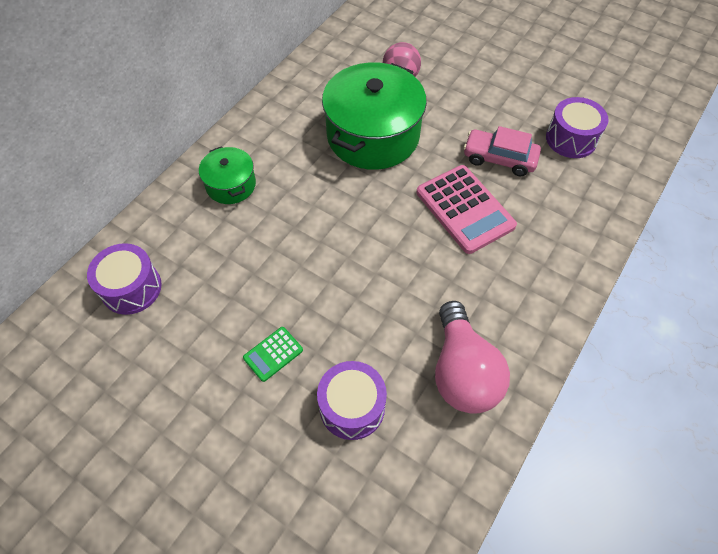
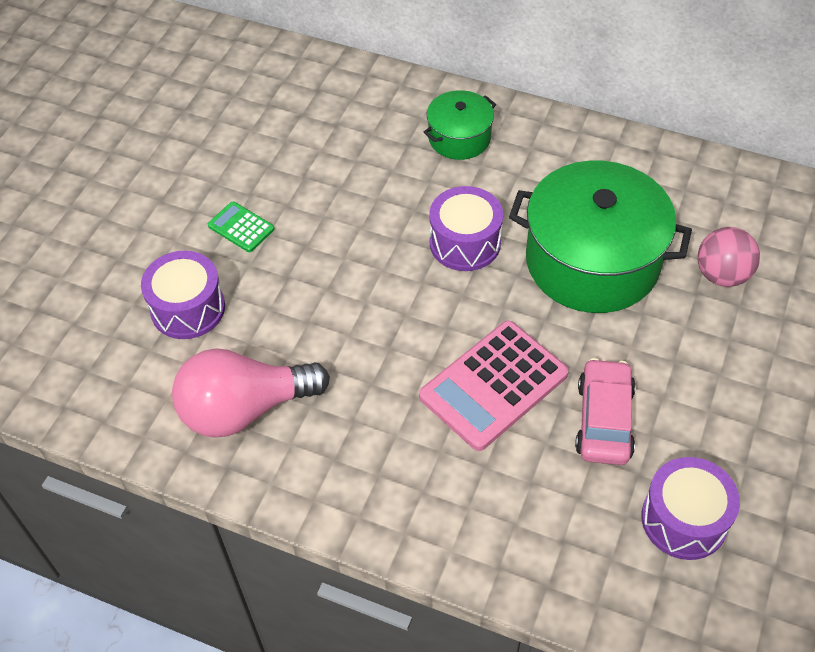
camera: 80 degrees right, 5 degrees down
purple drum [87,243,162,315] -> purple drum moved to [429,186,503,271]

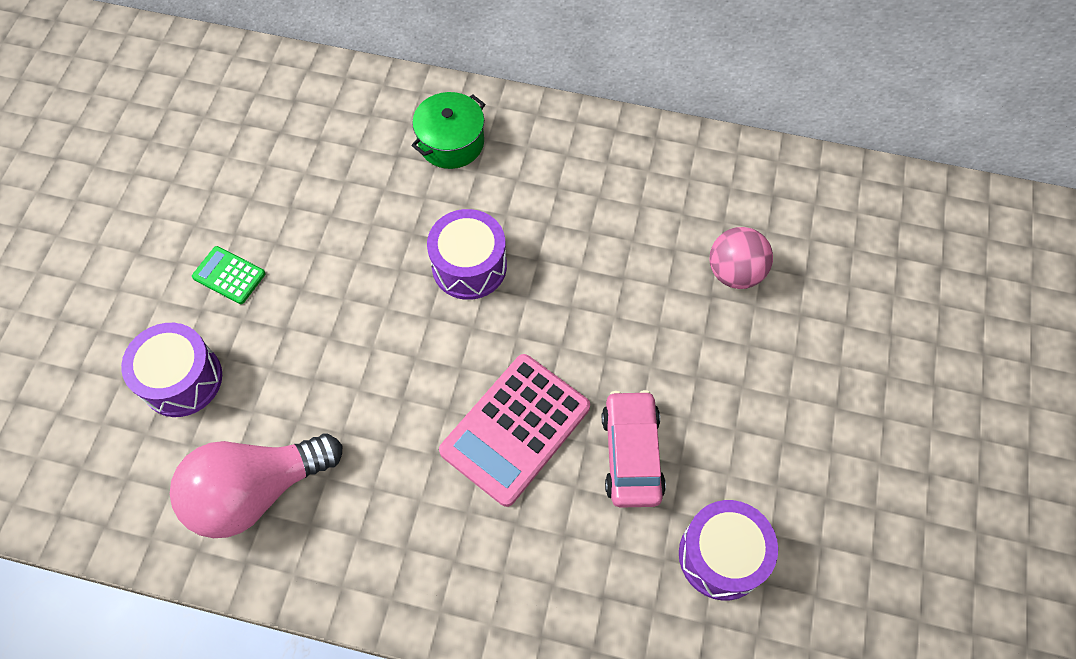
camera: 10 degrees left, 10 degrees up
green pot [509,161,692,313] -> none

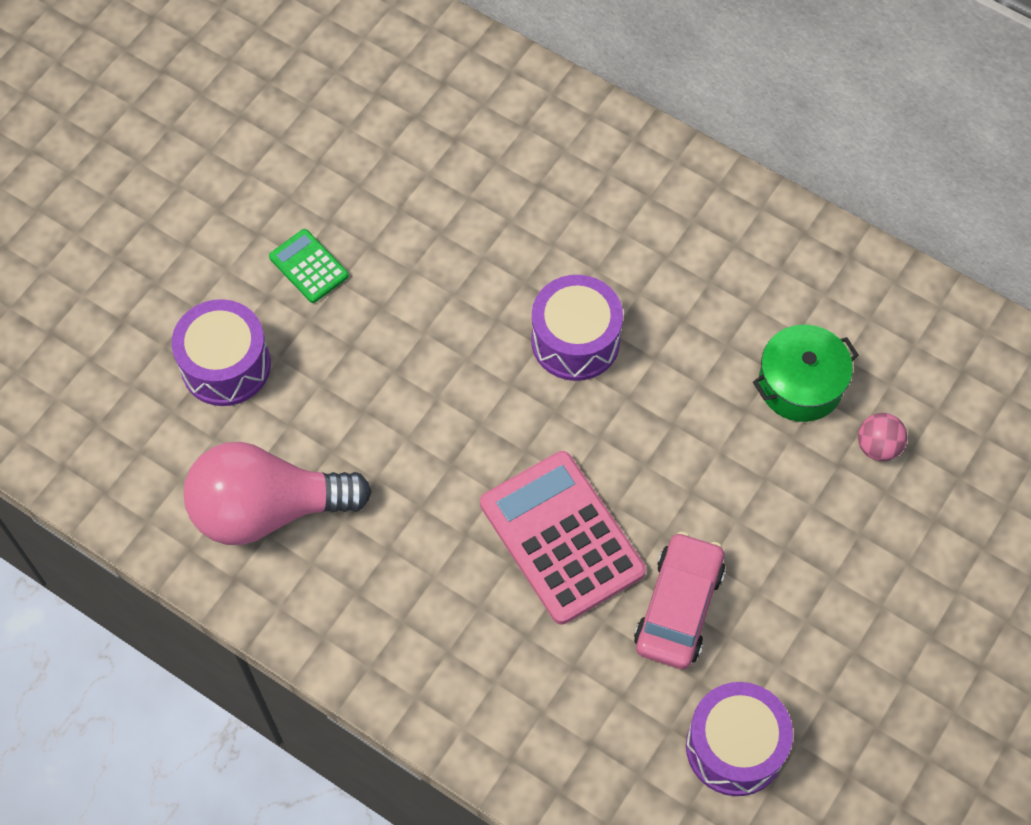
camera: 20 degrees right, 0 degrees up
green pot [411,92,485,169] -> green pot moved to [753,325,859,422]
pink calculator [439,354,590,507] -> pink calculator turned 90 degrees clockwise [480,451,646,625]
pink ball [710,227,773,289] -> pink ball [858,413,908,461], size x0.66

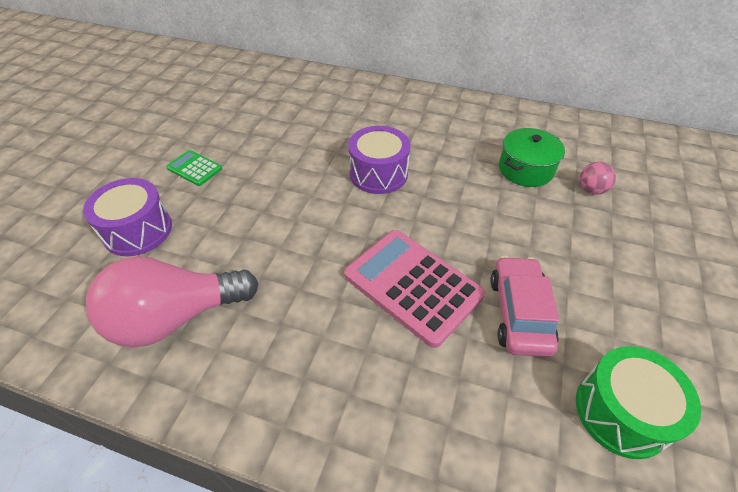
camera: 15 degrees left, 15 degrees down
purple drum [686,682,793,796] -> green drum [576,346,701,459]

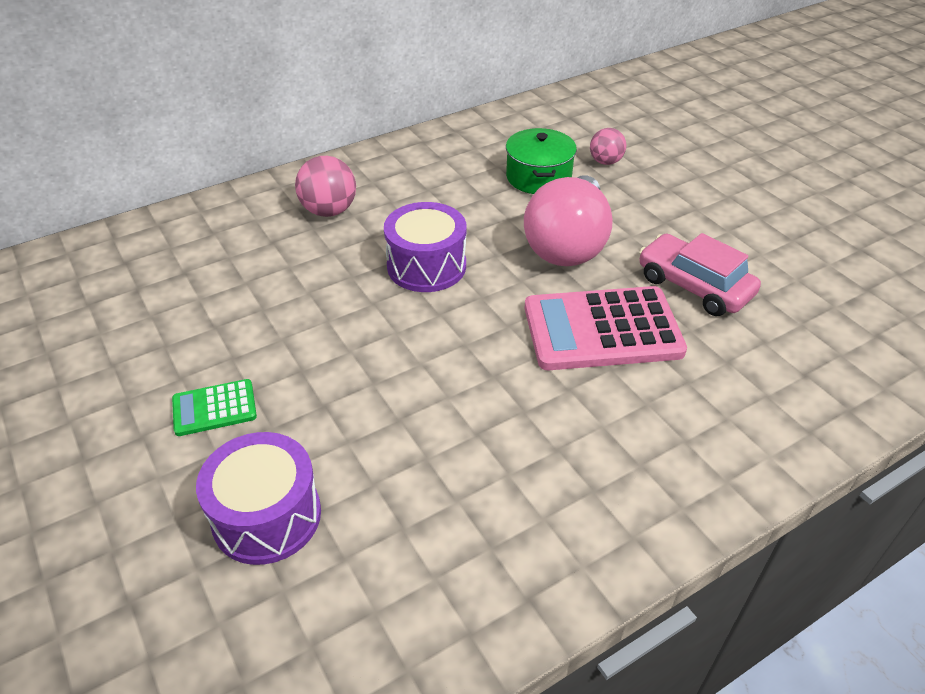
camera: 50 degrees left, 5 degrees down
pink light bulb [86,256,259,347] -> pink light bulb moved to [524,175,613,266]
green drum [576,346,701,459] -> none
none -> pink ball [295,156,356,217]

